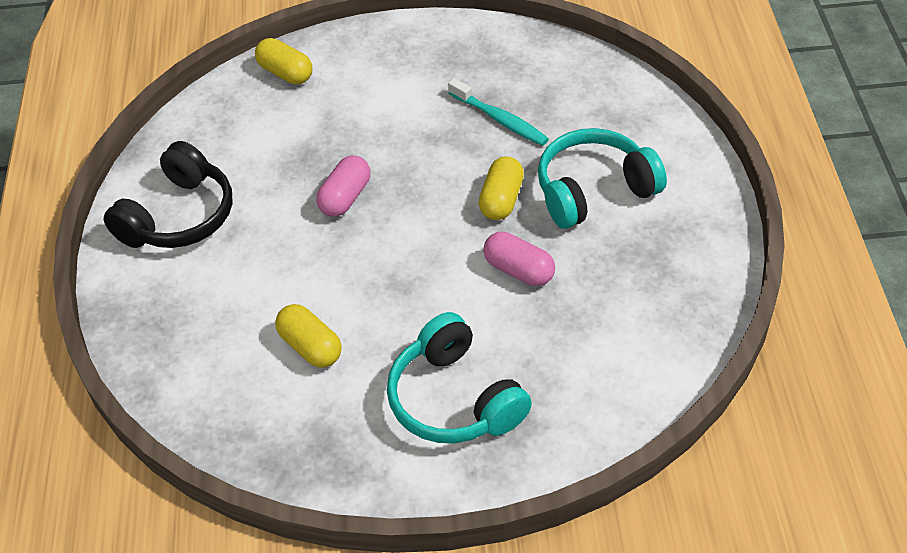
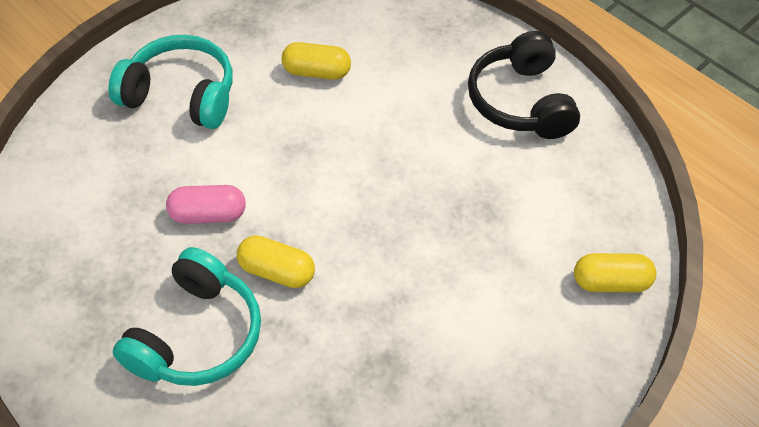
camera: 135 degrees right, 5 degrees up
pink capsule [316,155,371,217] -> none
turquoise toothbrush [448,78,549,146] -> none
yellow capsule [479,157,524,220] -> yellow capsule turned 45 degrees counterclockwise [237,235,315,288]

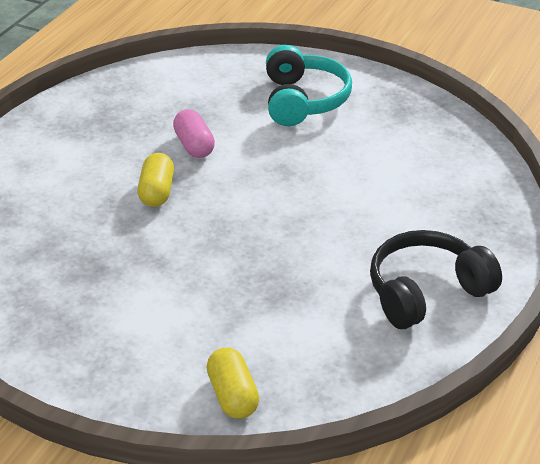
camera: 75 degrees right, 15 degrees down
turquoise headphones [113,247,261,386] -> none
yellow capsule [282,42,351,80] -> none

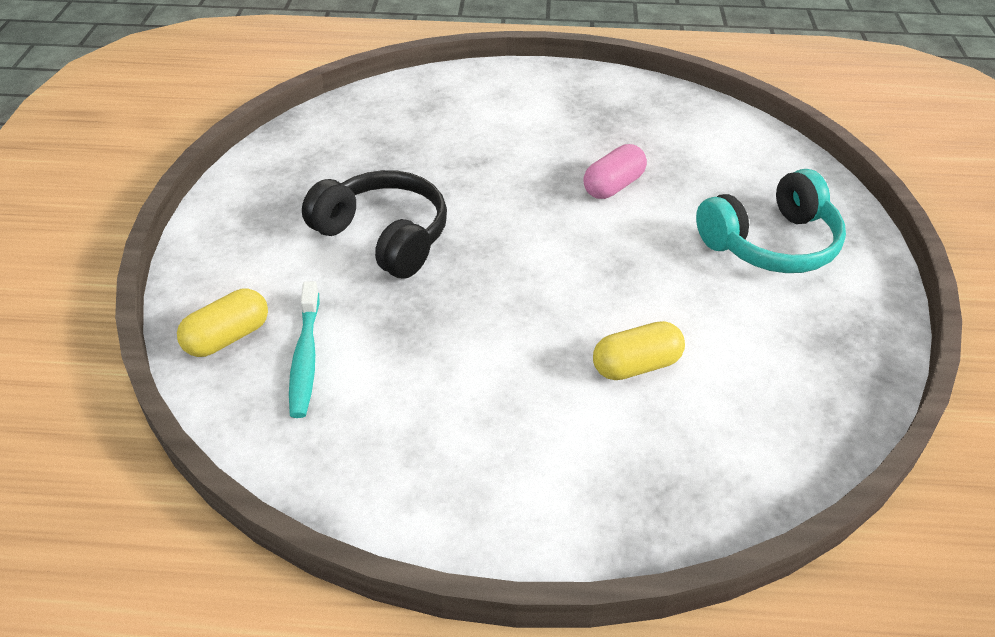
camera: 65 degrees right, 5 degrees up
yellow capsule [138,153,174,207] -> yellow capsule moved to [593,321,685,380]
black headphones [370,230,502,329] -> black headphones moved to [302,170,447,279]
none -> turquoise toothbrush [289,281,320,418]

